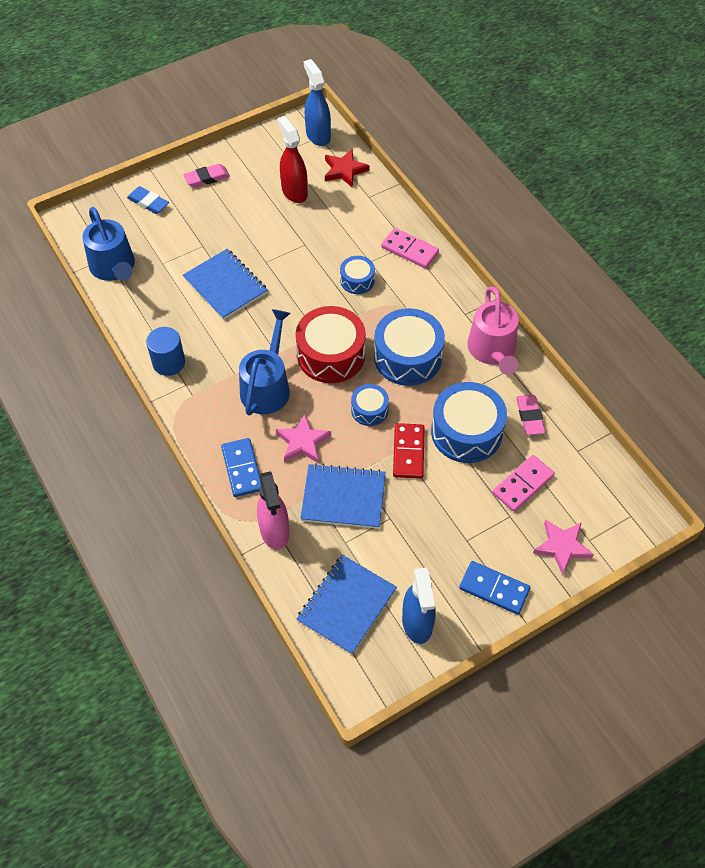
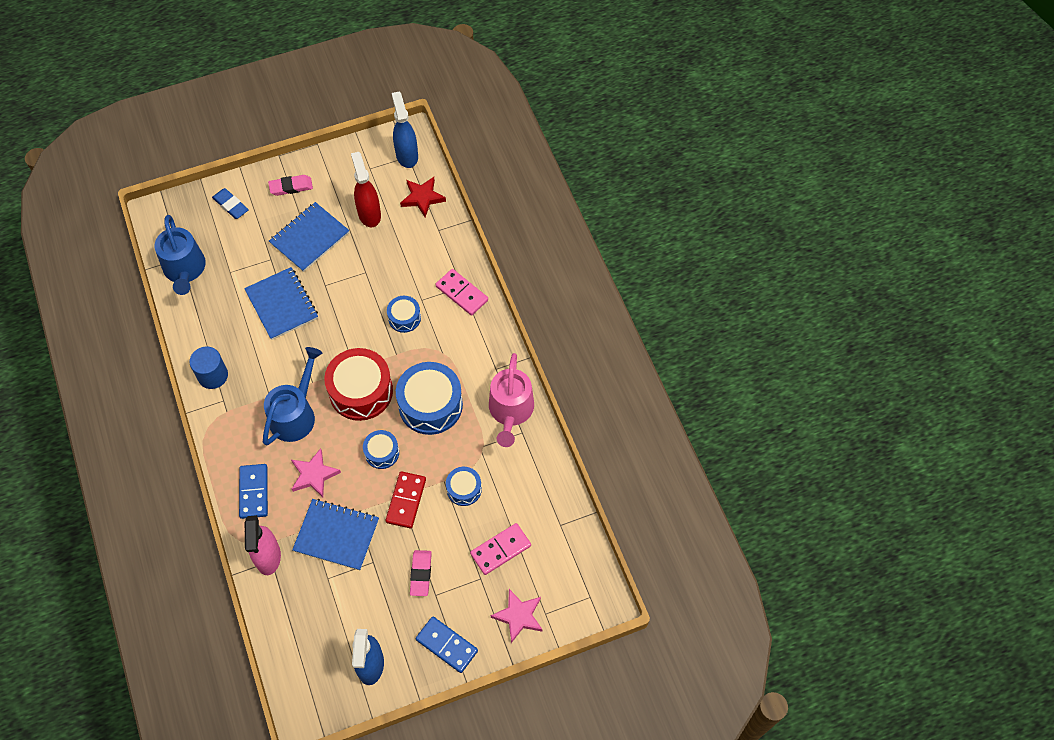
camera: 10 degrees right, 5 degrees up
blue notebook [297,555,397,655] -> blue notebook moved to [269,202,349,272]
blue drum [431,382,507,463] -> blue drum [446,467,482,506], size x0.53
pink eraser [516,395,545,435] -> pink eraser moved to [410,550,432,596]

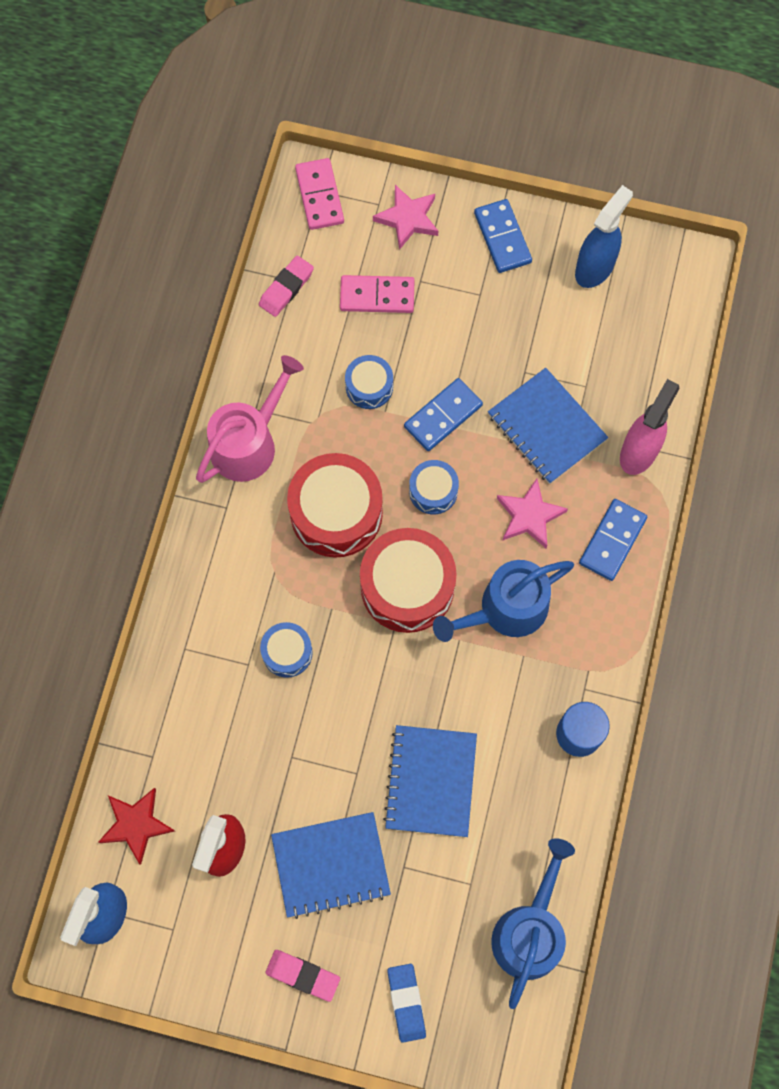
camera: 145 degrees left, 10 degrees up
red domino [386,471,426,528] -> blue domino [404,378,483,451]
blue drum [396,362,463,435] -> red drum [287,453,383,558]
pink eraser [410,550,432,596] -> pink eraser moved to [259,255,314,317]
pink domino [435,269,488,316] -> pink domino moved to [295,158,344,230]

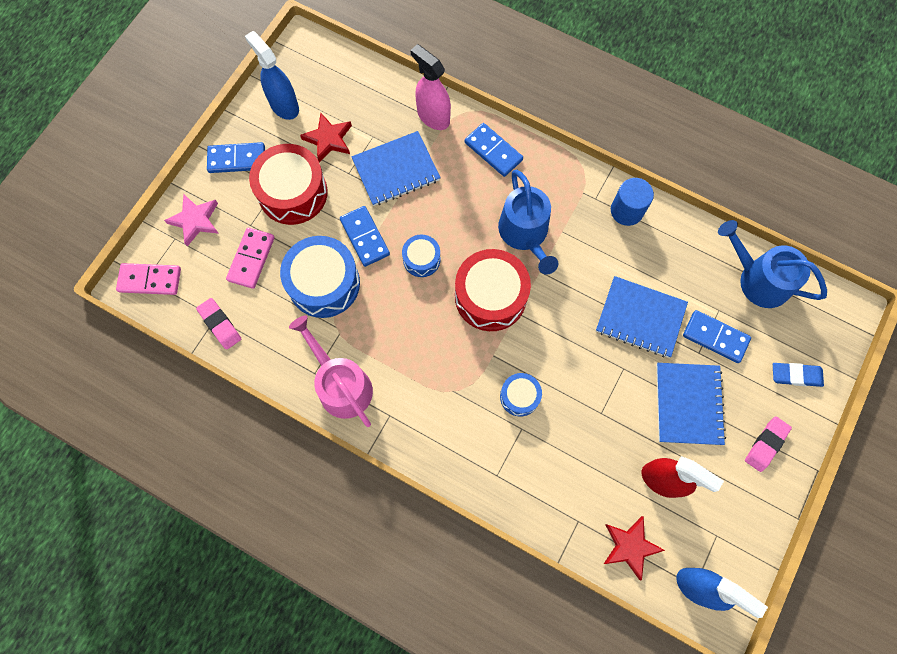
camera: 75 degrees left, 0 degrees up
red drum [287,453,383,558] -> red drum moved to [249,144,328,225]
blue drum [345,355,393,409] -> blue drum [280,236,360,318], size x1.89
pink star [497,479,568,548] -> none
none -> red star [300,113,352,162]
none -> blue domino [683,310,751,363]

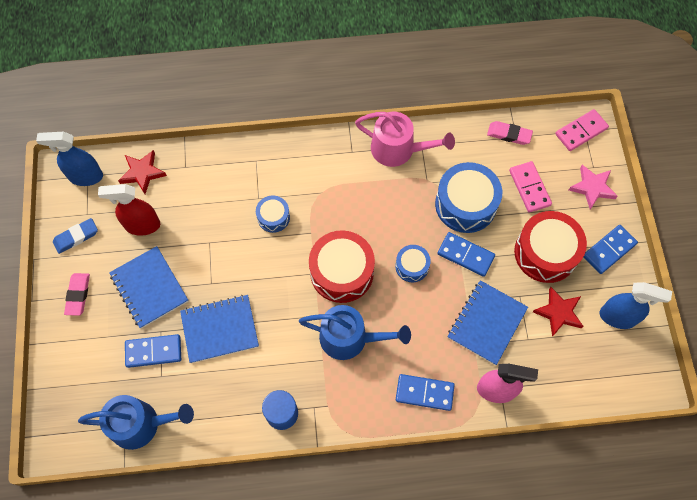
camera: 145 degrees right, 5 degrees down
blue watering can [498,170,558,275] -> blue watering can turned 150 degrees clockwise [299,305,411,360]
blue eraser [773,363,824,387] -> blue eraser moved to [53,218,98,254]

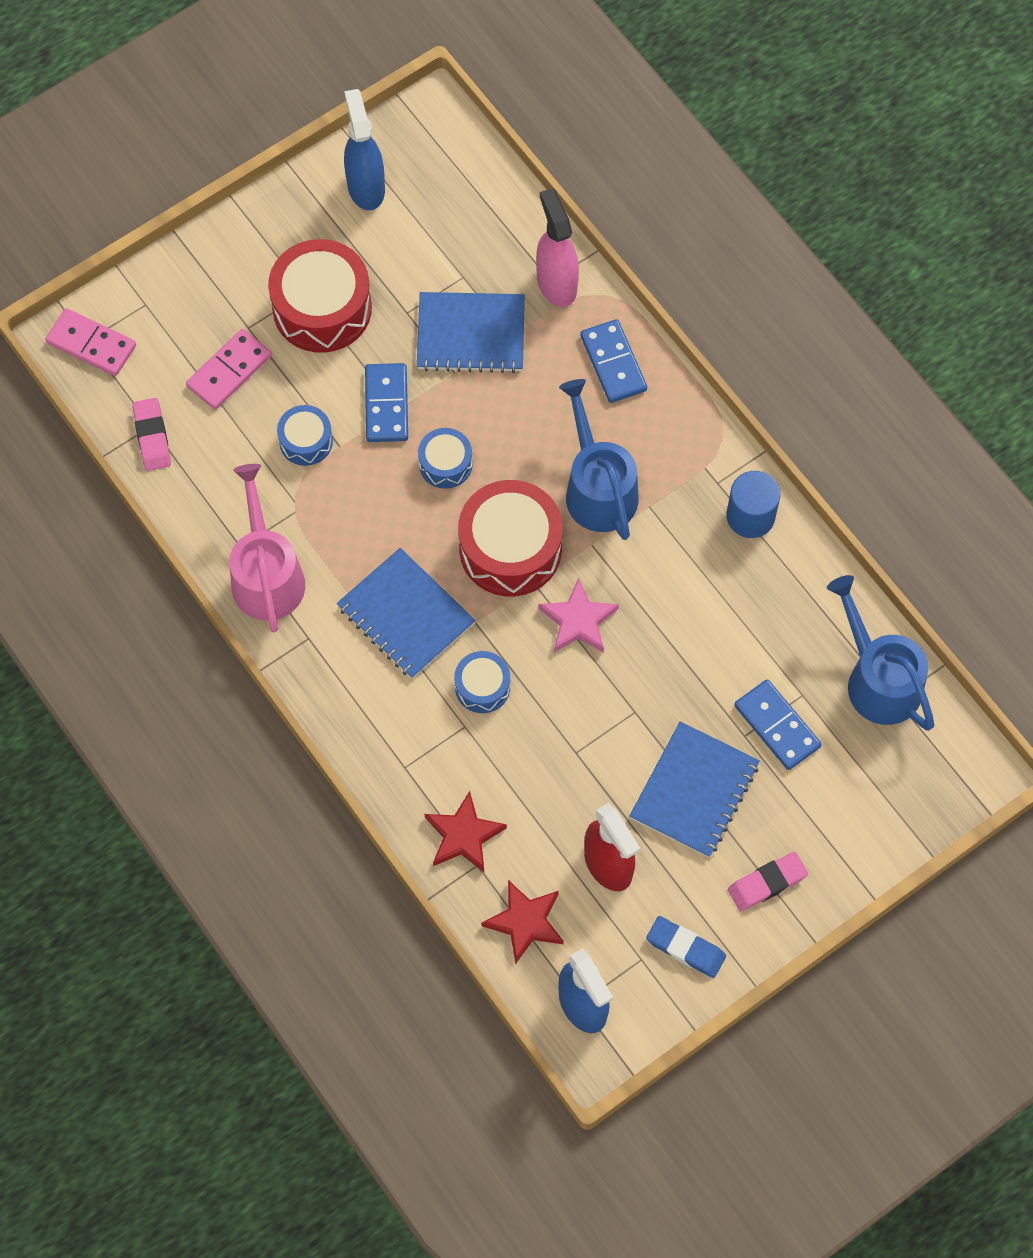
camera: 120 degrees left, 0 degrees up
blue notebook [180,295,259,363] -> blue notebook moved to [337,548,475,679]
blue drum [435,162,502,233] -> blue drum [277,405,333,466], size x0.53
red star [533,287,583,337] -> red star moved to [425,791,507,872]
pink star [569,165,618,209] -> pink star moved to [538,578,619,653]
blue domino [584,225,638,274] -> none

